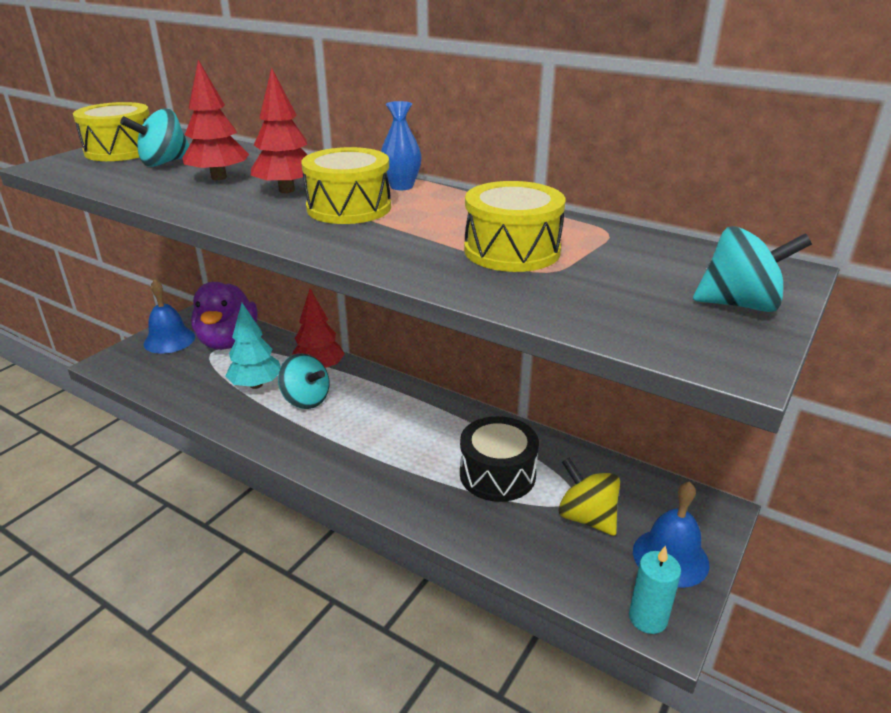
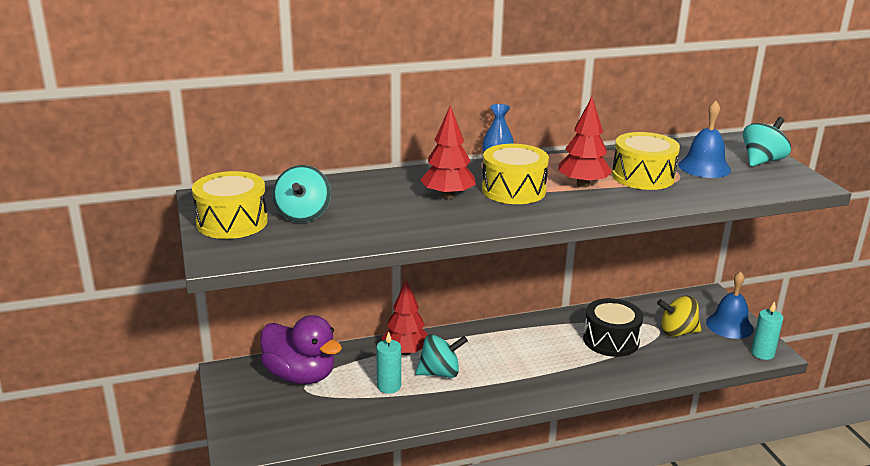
camera: 50 degrees left, 5 degrees down
blue bell [143,279,195,354] -> blue bell moved to [678,101,731,178]
red tree [182,60,249,180] -> red tree moved to [558,97,612,188]
turquoise tree [225,303,281,389] -> turquoise candle [376,332,401,393]

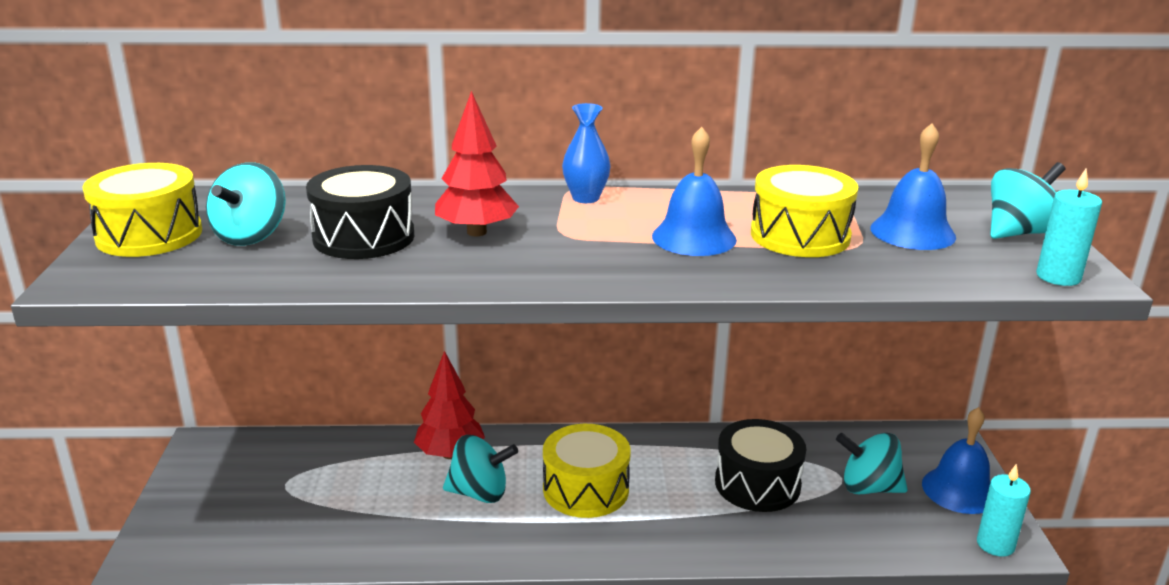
camera: 15 degrees right, 0 degrees up
purple duck [260,315,342,384] -> none
turquoise candle [376,332,401,393] -> turquoise candle moved to [1036,168,1102,286]
yellow drum [482,144,549,204] -> yellow drum moved to [543,424,631,518]
red tree [558,97,612,188] -> blue bell [652,127,737,256]
yellow spinning top [657,296,701,337] -> turquoise spinning top [836,433,908,494]
none -> black drum [306,165,414,259]

